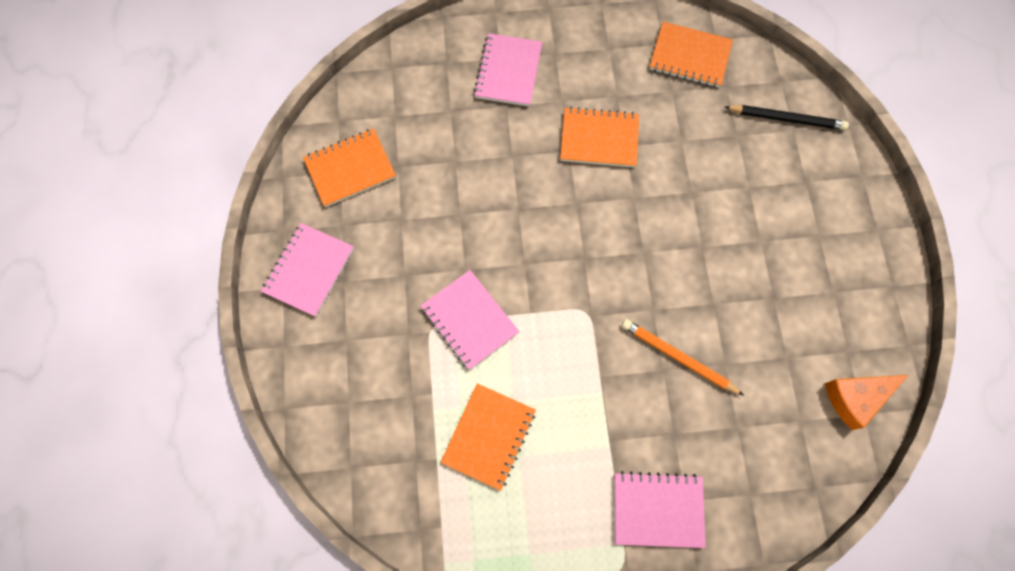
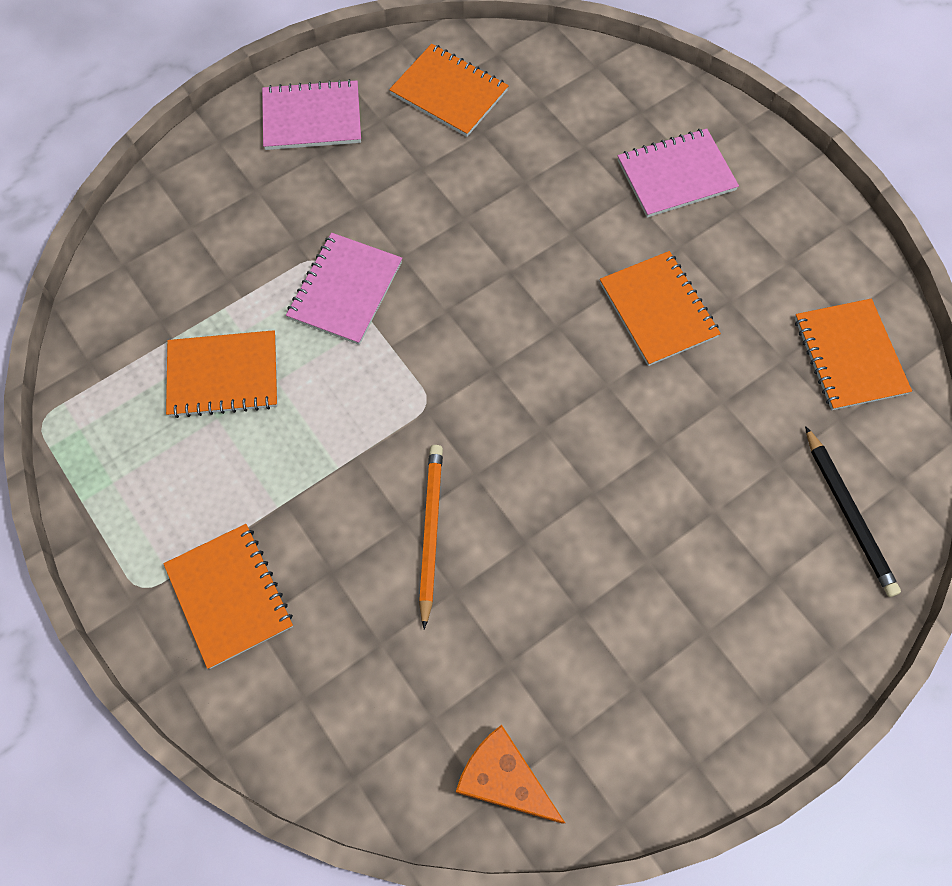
camera: 60 degrees right, 5 degrees down
pink notebook [615,471,706,548] -> orange notebook [164,524,293,669]

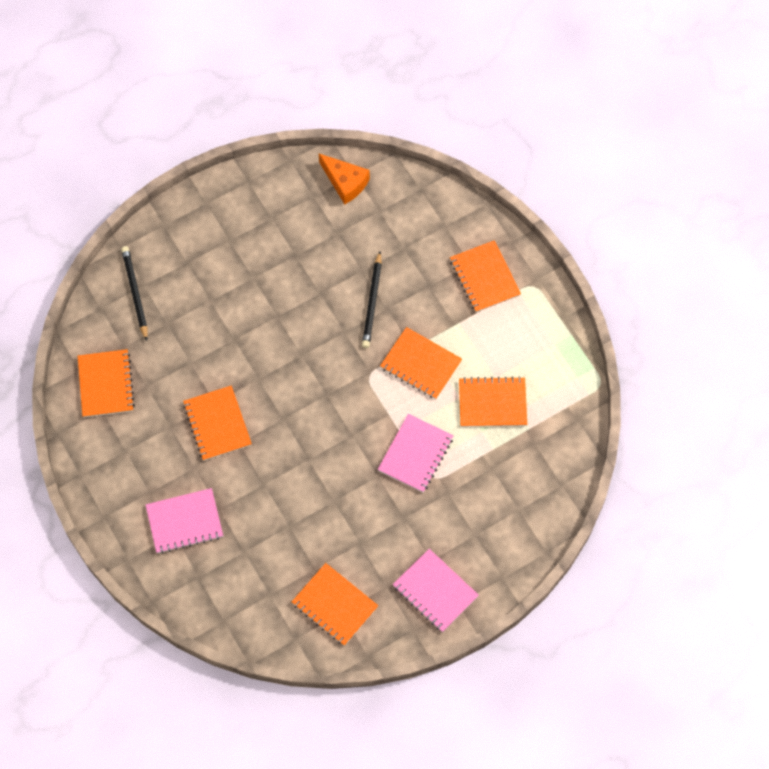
camera: 175 degrees left, 0 degrees up
pink notebook [262,79,361,150] -> pink notebook turned 45 degrees clockwise [393,549,479,632]
orange pencil [419,445,443,629] -> black pencil [362,251,382,348]
none -> orange notebook [380,327,462,399]

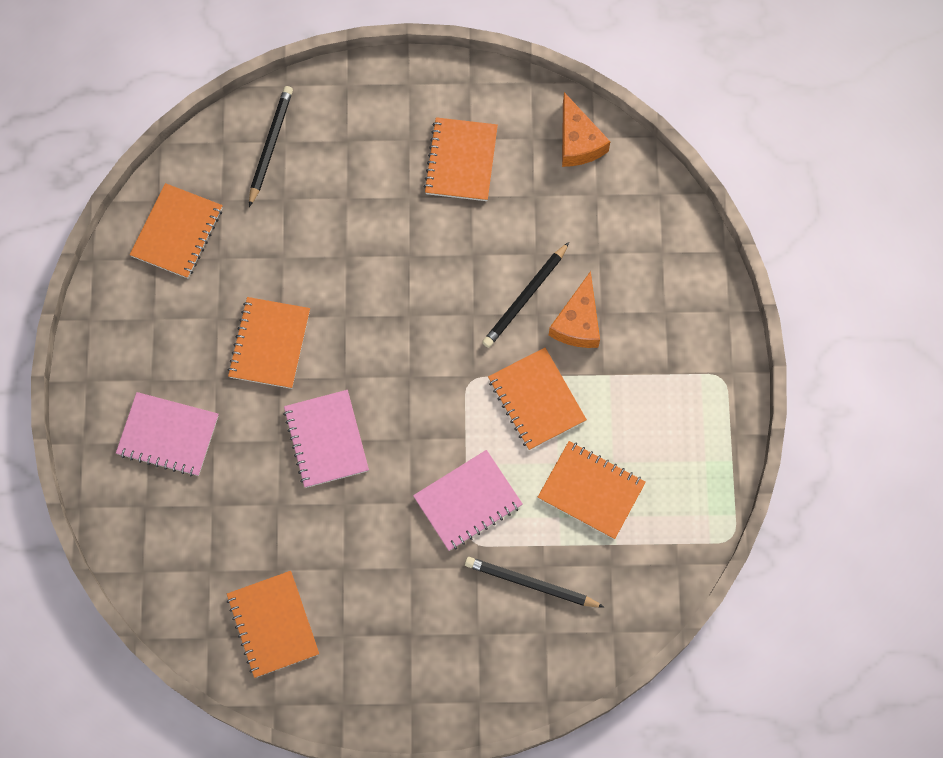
camera: 30 degrees right, 5 degrees up
pink notebook [393,549,479,632] -> pink notebook moved to [283,390,369,488]
orange notebook [450,240,521,312] -> orange notebook moved to [423,117,498,201]
none -> black pencil [465,557,605,608]
none -> orange cheese [549,271,600,348]

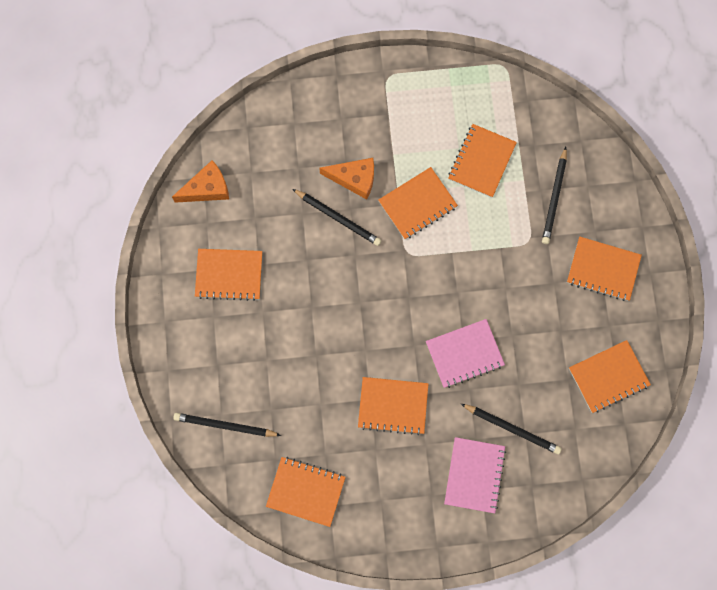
camera: 95 degrees left, 5 degrees up
pink notebook [413,450,522,551] -> none
none -> black pencil [461,404,562,455]
none -> orange notebook [567,237,642,301]

